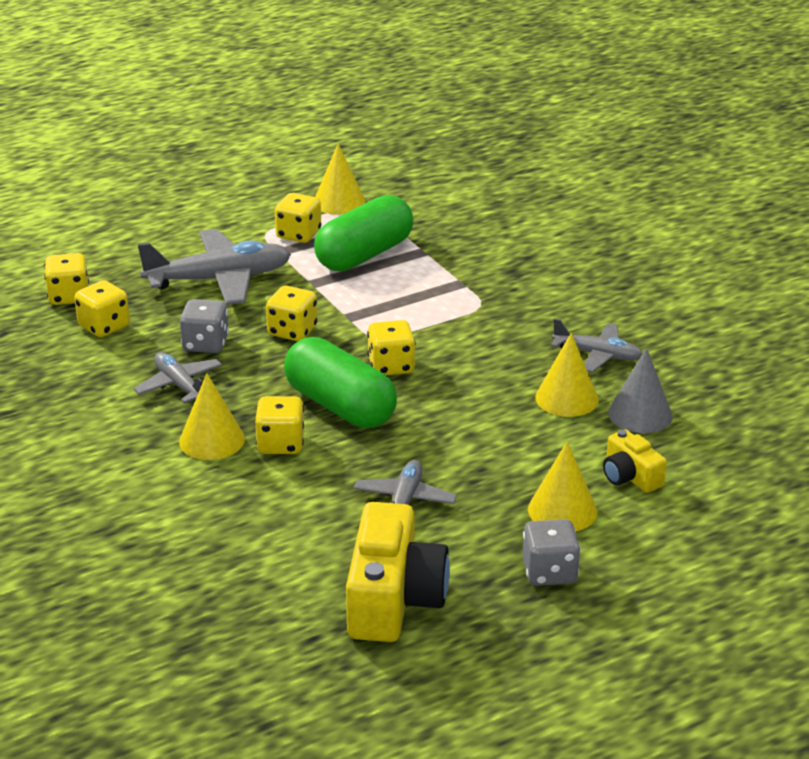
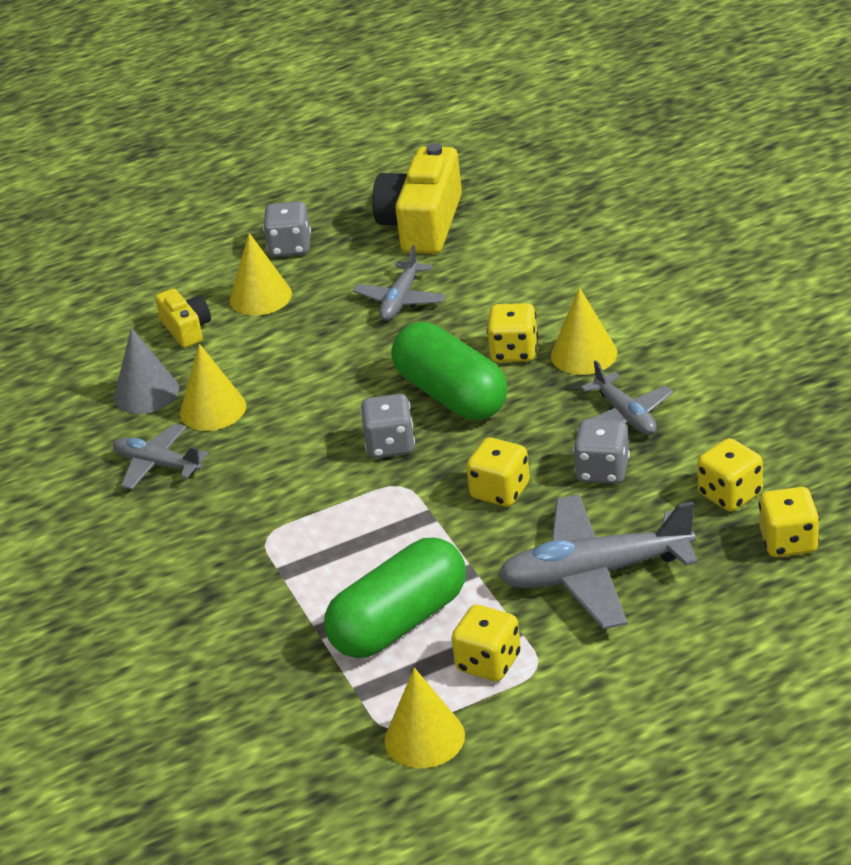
camera: 170 degrees left, 5 degrees up
yellow dice [367,320,416,375] -> grey dice [360,394,415,458]

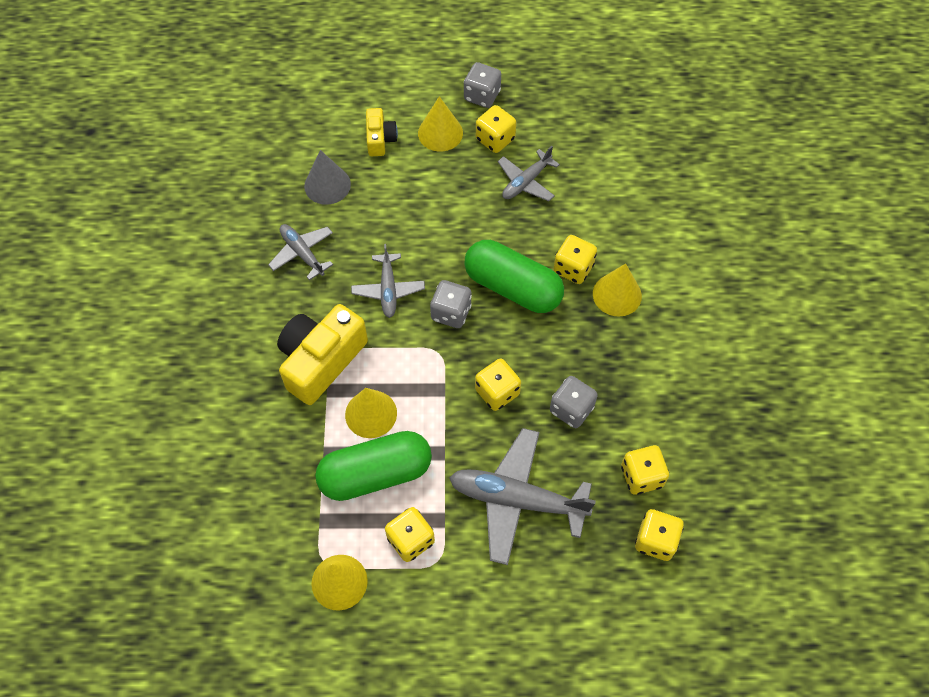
camera: 20 degrees right, 25 degrees up
yellow cone [180,344,246,431] -> yellow cone moved to [345,388,397,438]
yellow camera [372,143,462,254] -> yellow camera moved to [277,304,368,405]
green capsule [391,322,507,420] -> green capsule turned 45 degrees counterclockwise [464,240,564,313]
grey plane [579,360,673,435] -> grey plane moved to [351,244,425,318]
none -> yellow dice [476,105,516,153]

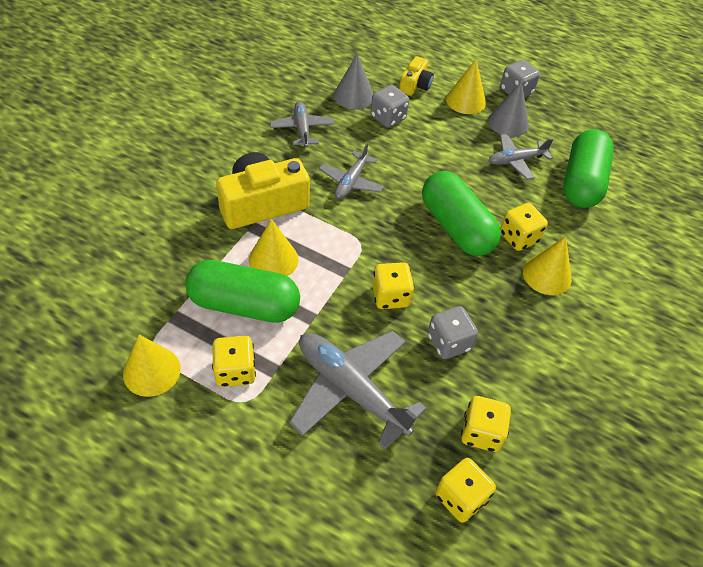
camera: 25 degrees right, 10 degrees down
grey dice [430,280,472,328] -> grey dice moved to [371,85,409,128]
yellow dice [476,105,516,153] -> grey cone [488,81,529,137]
none -> green capsule [563,129,614,208]

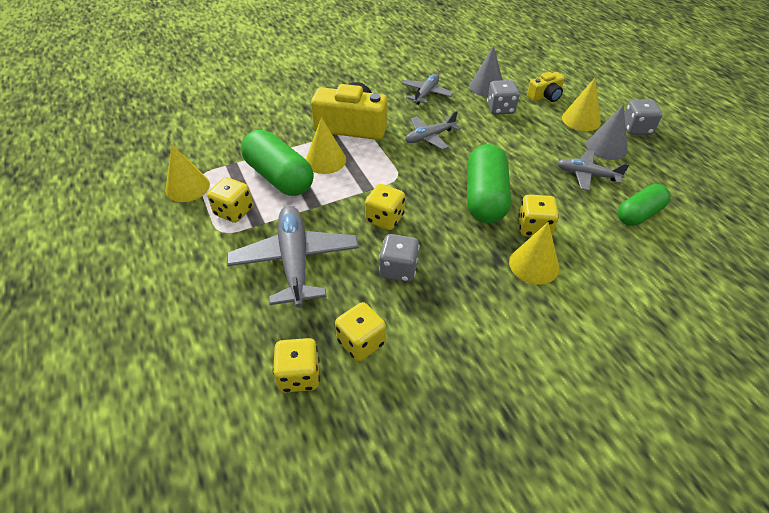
camera: 40 degrees right, 5 degrees down
green capsule [563,129,614,208] -> green capsule [618,184,670,226], size x0.64

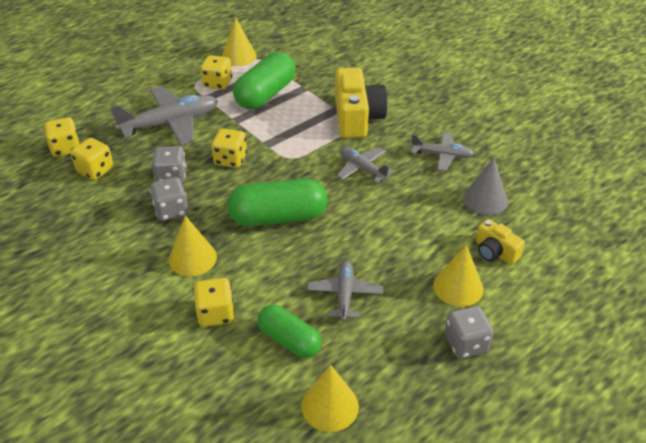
camera: 75 degrees right, 5 degrees down
yellow cone [306,117,346,174] -> yellow cone moved to [301,364,359,432]
grey dice [487,80,520,115] -> grey dice moved to [150,177,188,221]
yellow dice [518,195,559,237] -> yellow dice moved to [193,278,235,327]
grey cone [586,104,628,160] -> none

